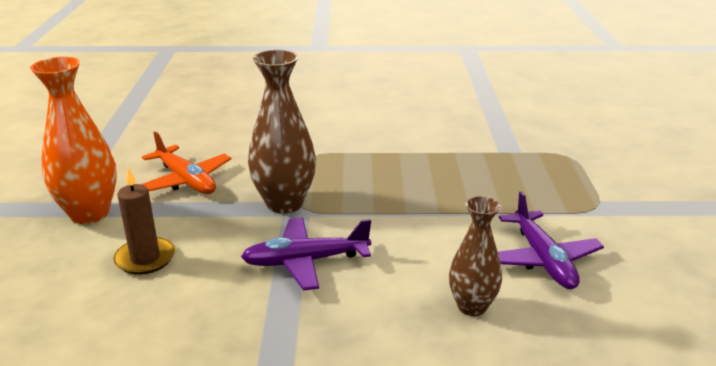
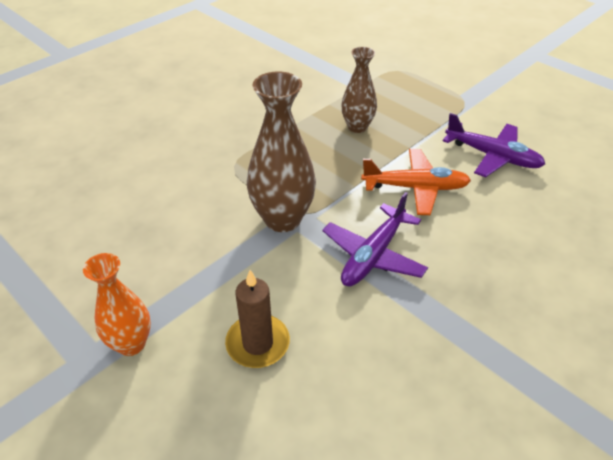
camera: 45 degrees left, 15 degrees up
orange vase [30,57,117,224] -> orange vase [83,253,151,356], size x0.63
orange plane [142,131,232,194] -> orange plane moved to [361,149,471,215]
brown vase [449,196,502,316] -> brown vase moved to [341,47,377,133]

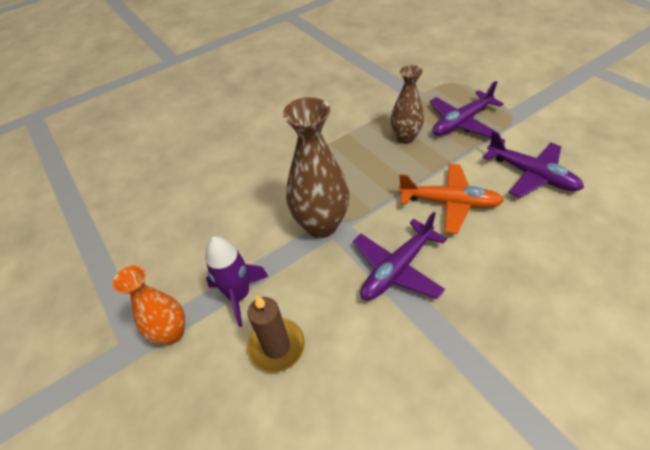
camera: 15 degrees right, 5 degrees up
none -> purple rocket [205,236,269,327]
none -> purple plane [429,81,504,138]

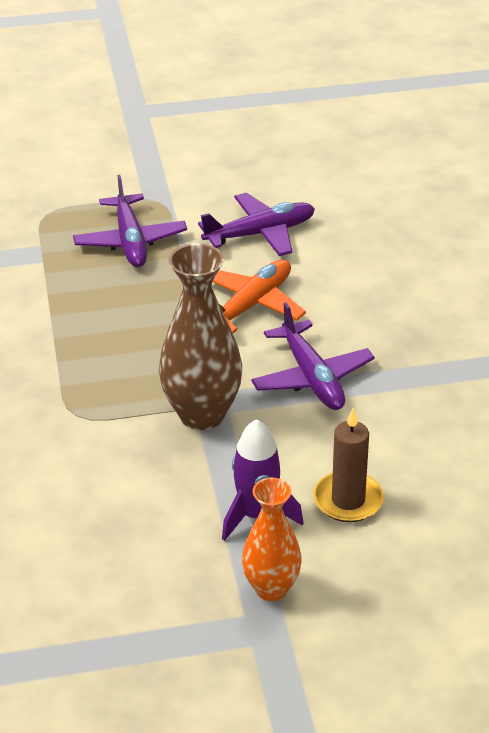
camera: 70 degrees left, 10 degrees down
brown vase [391,65,424,144] -> none

